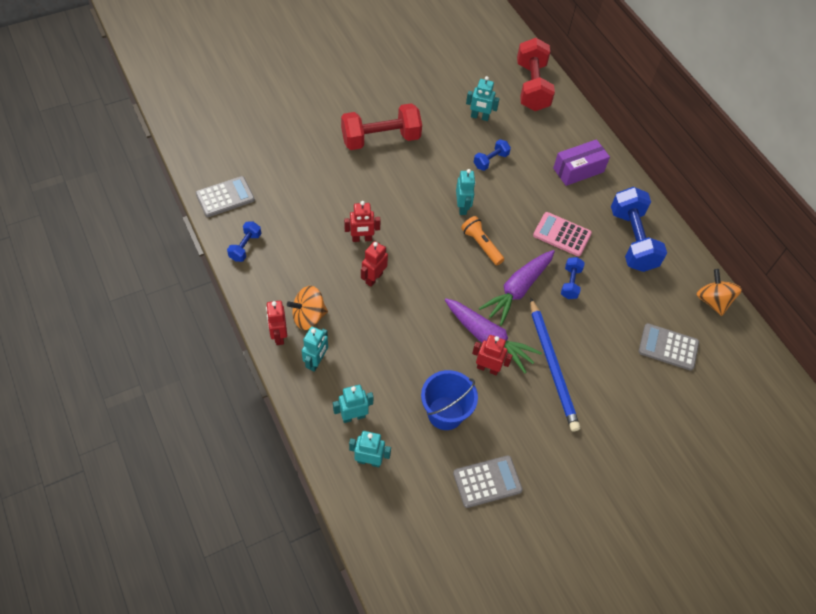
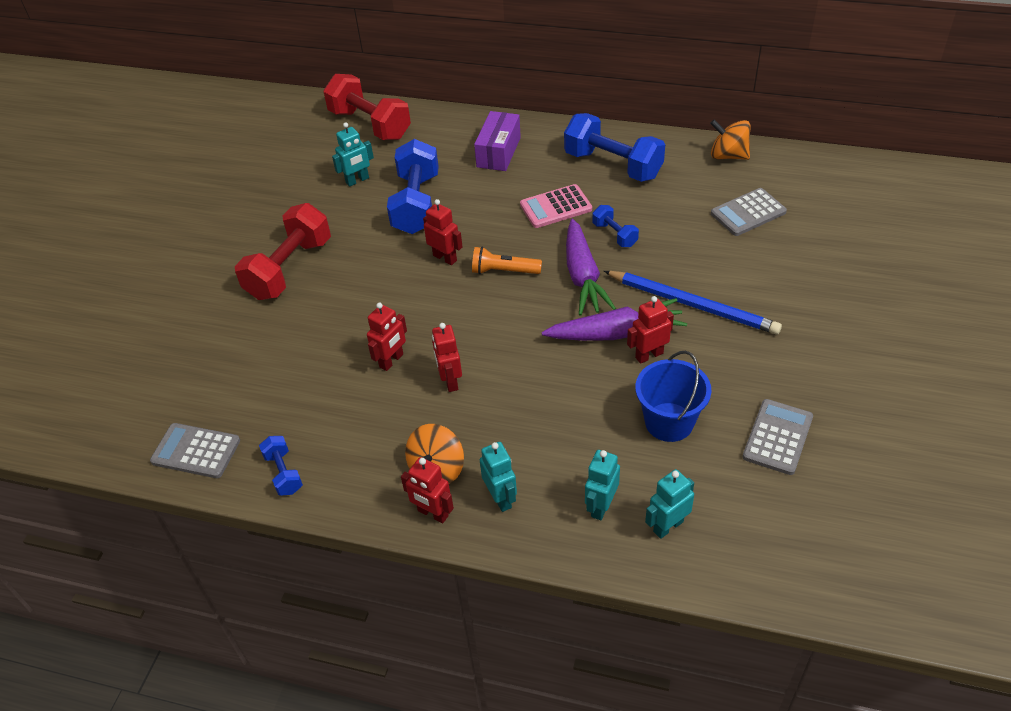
camera: 40 degrees left, 10 degrees down
grey calculator [196,176,255,217] -> grey calculator turned 90 degrees counterclockwise [150,423,240,478]
turquoise robot [456,169,476,215] -> red robot [423,199,463,265]
blue dumbbell [474,139,511,171] -> blue dumbbell [387,139,439,234], size x2.04

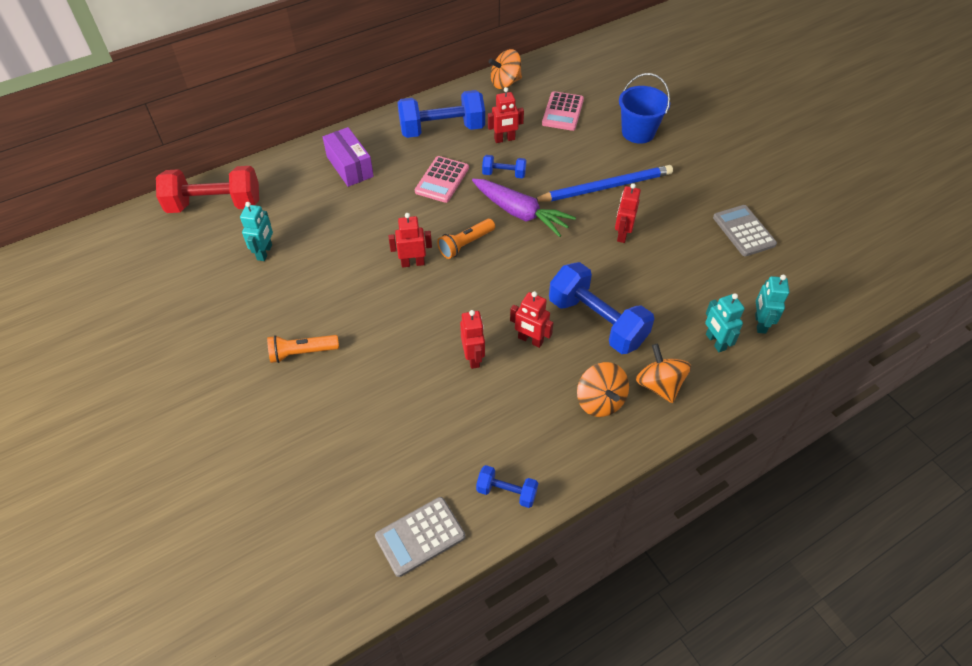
camera: 50 degrees left, 5 degrees up
red dumbbell [235,203,331,300] -> orange flashlight [267,335,339,363]
blue dumbbell [387,139,439,234] -> blue dumbbell moved to [549,262,654,354]
red robot [401,457,454,524] -> red robot moved to [488,87,524,143]
turquoise robot [480,442,517,512] -> orange spinning top [636,344,691,403]
purple carrot [542,298,687,341] -> none
blue bucket [635,351,712,442] -> blue bucket moved to [619,73,670,144]
grey calculator [711,188,787,236] -> pink calculator [542,91,584,131]

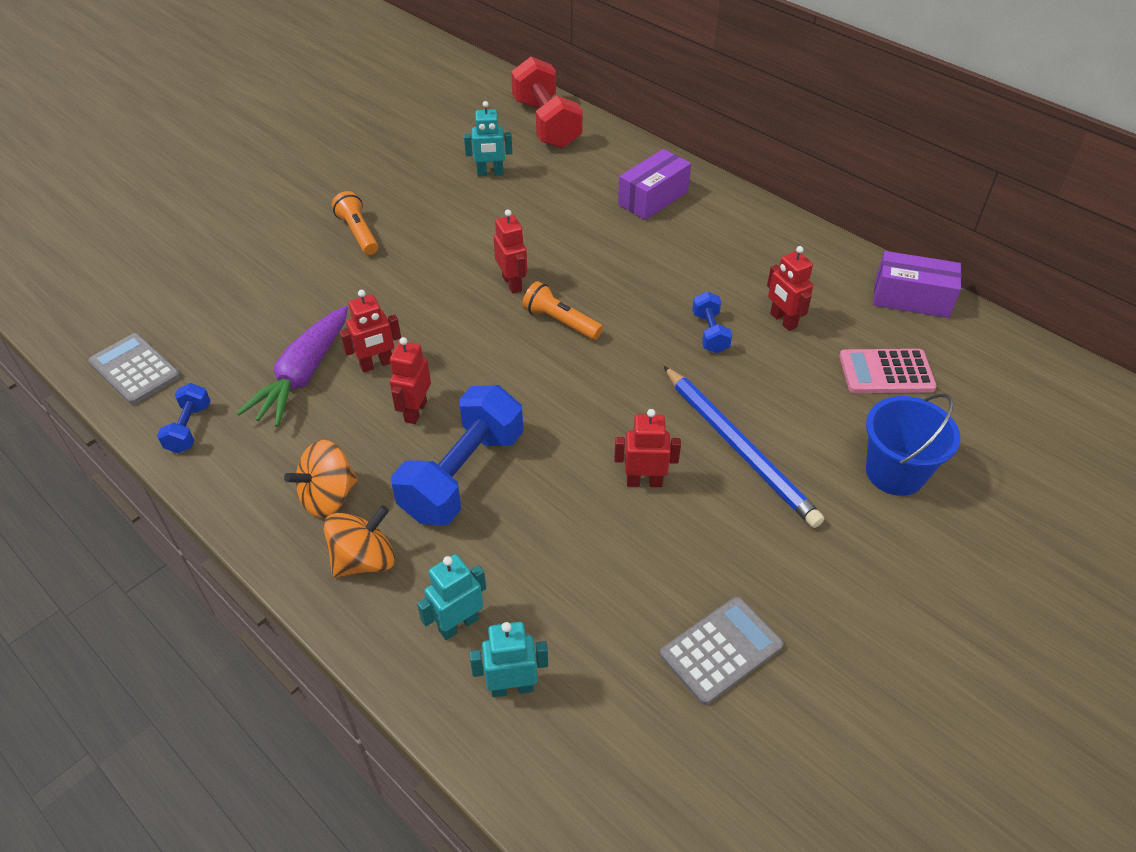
camera: 75 degrees right, 5 degrees down
blue dumbbell [397,90,485,138] -> none
pink calculator [415,156,469,203] -> none
purple carrot [472,179,576,237] -> purple carrot moved to [237,306,348,427]
orange spinning top [489,49,522,89] -> purple box [873,251,961,318]

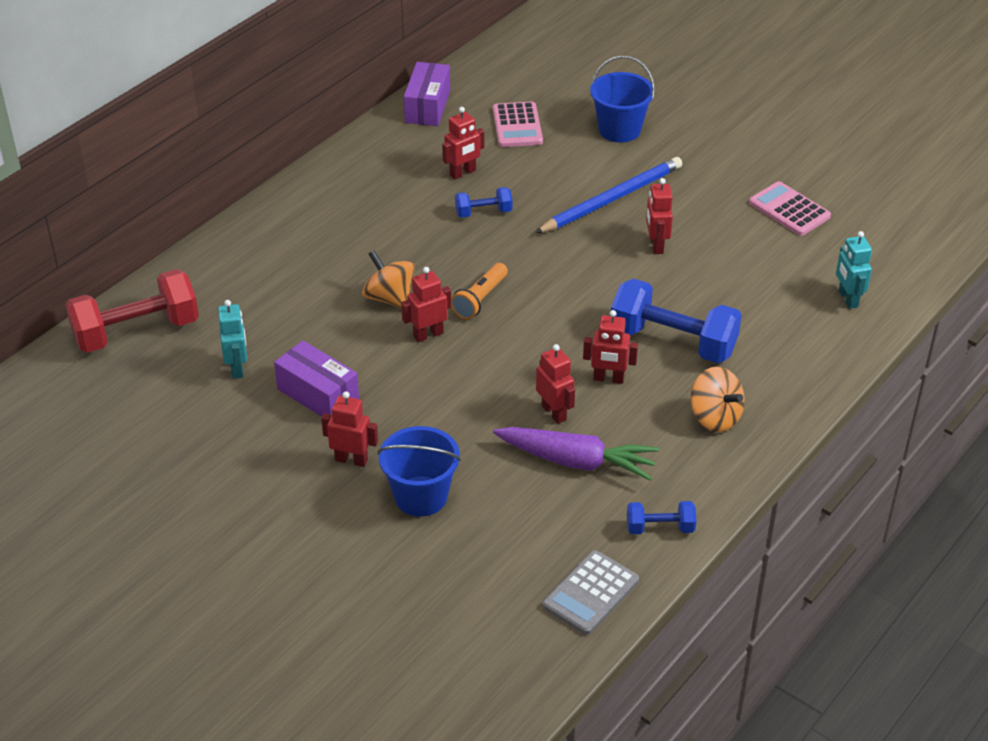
camera: 95 degrees left, 5 degrees down
orange spinning top [324,505,395,578] -> orange spinning top moved to [362,250,415,308]
orange flashlight [332,191,378,255] -> red robot [321,392,378,467]
turquoise robot [417,554,486,640] -> none
purple box [618,149,691,220] -> purple box moved to [274,340,359,417]
grey calculator [660,597,783,705] -> pink calculator [749,181,831,236]
none -> blue bucket [378,426,461,517]

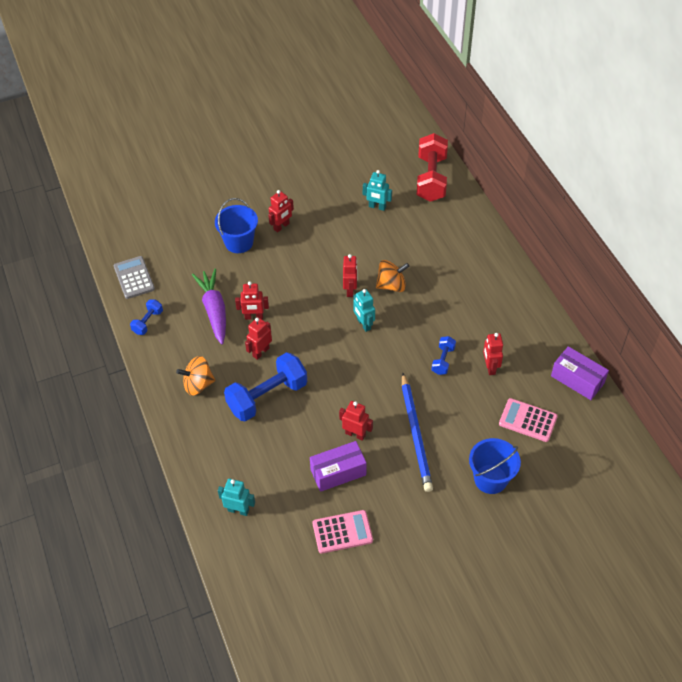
camera: 120 degrees right, 10 degrees up
purple box [274,340,359,417] -> purple box moved to [310,441,367,492]
orange flashlight [451,263,508,319] -> turquoise robot [353,289,375,332]
purple carrot [493,427,659,480] -> purple carrot turned 120 degrees clockwise [192,269,226,345]

